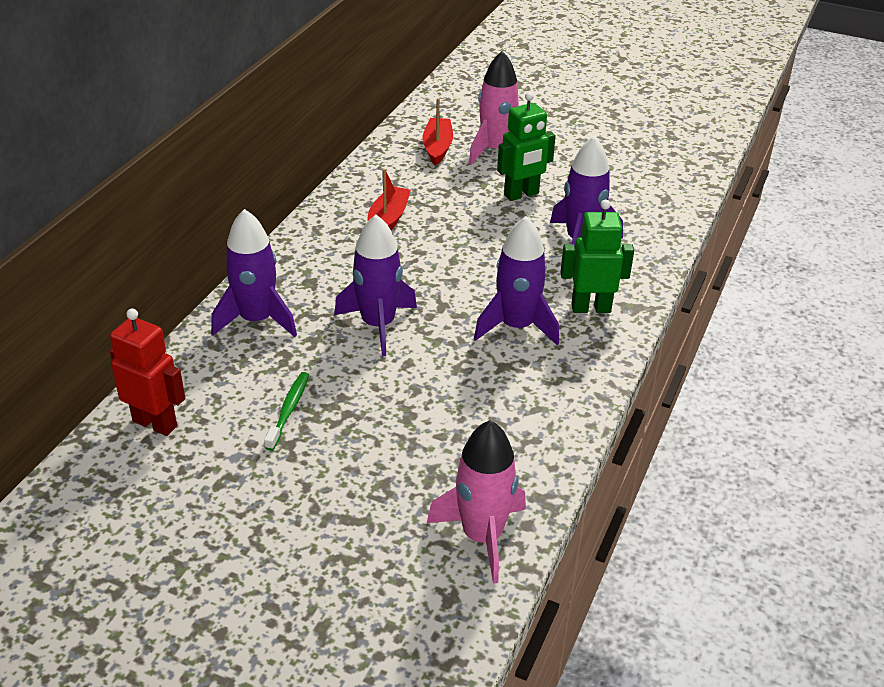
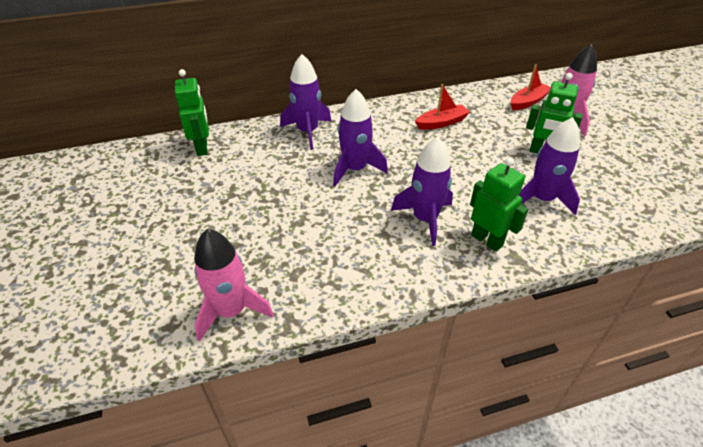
camera: 50 degrees right, 5 degrees up
red robot [110,309,185,436] -> green robot [175,69,209,156]
green toothbrush [264,372,309,451] -> none

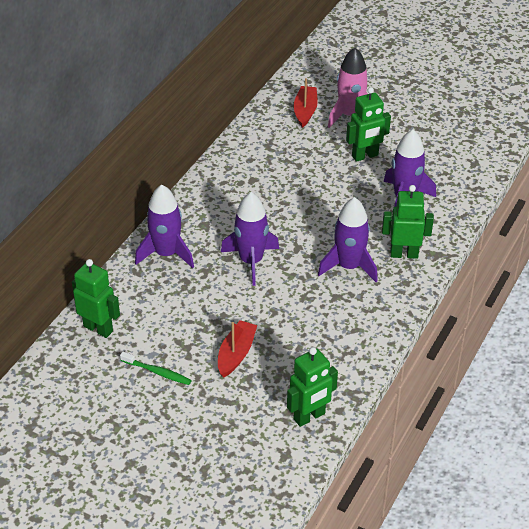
camera: 45 degrees left, 0 degrees up
pink rocket [194,229,274,342] -> green robot [287,347,338,427]
red boat [415,84,470,130] -> red boat moved to [218,320,257,377]
none -> green toothbrush [120,352,192,385]

